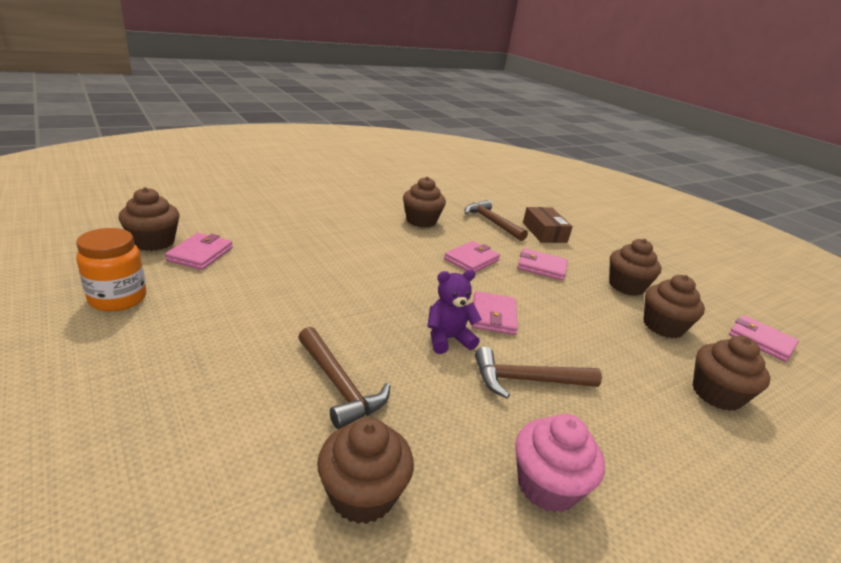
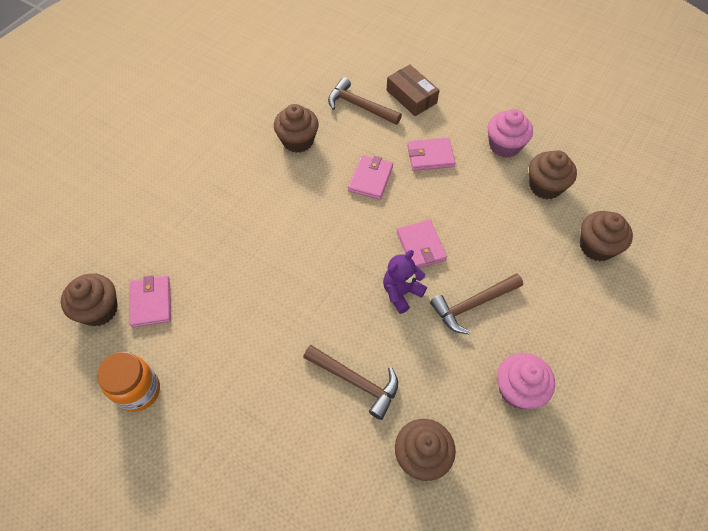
camera: 20 degrees left, 30 degrees up
brown cupcake [609,239,662,296] -> pink cupcake [488,109,533,158]
pink wallet [729,315,799,362] -> none

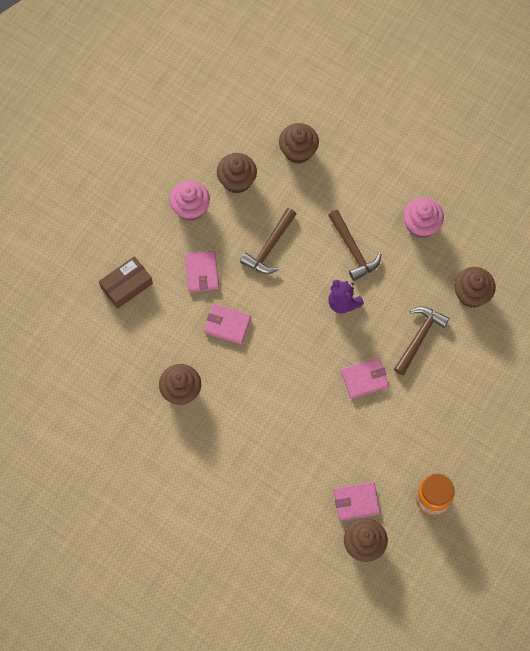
camera: 90 degrees left, 10 degrees up
brown hammer [328,77,402,125] -> brown hammer moved to [240,208,296,274]
pink wallet [397,220,447,268] -> pink wallet moved to [341,358,389,399]

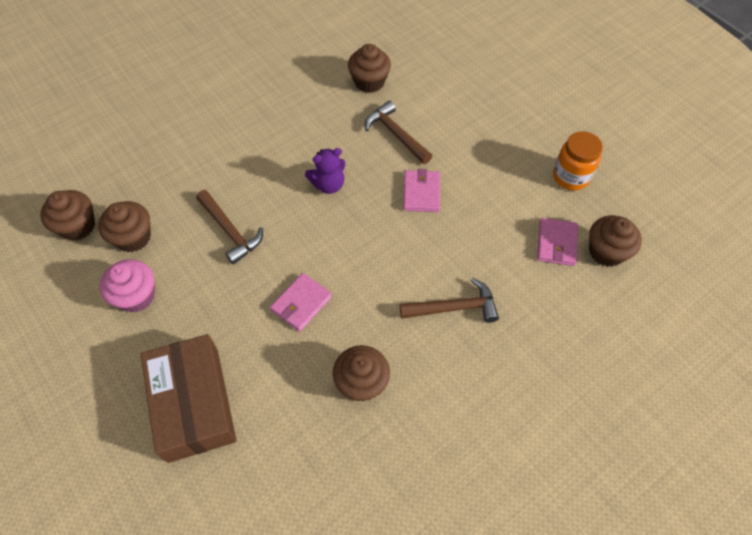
camera: 70 degrees left, 10 degrees down
brown box [99,256,153,309] -> brown box [141,334,237,463], size x1.68
pink wallet [185,251,219,292] -> none
brown cupcake [279,123,319,164] -> brown cupcake moved to [40,190,95,241]
brown hammer [328,210,381,281] -> brown hammer moved to [400,278,499,323]
pink cupcake [403,198,444,238] -> none

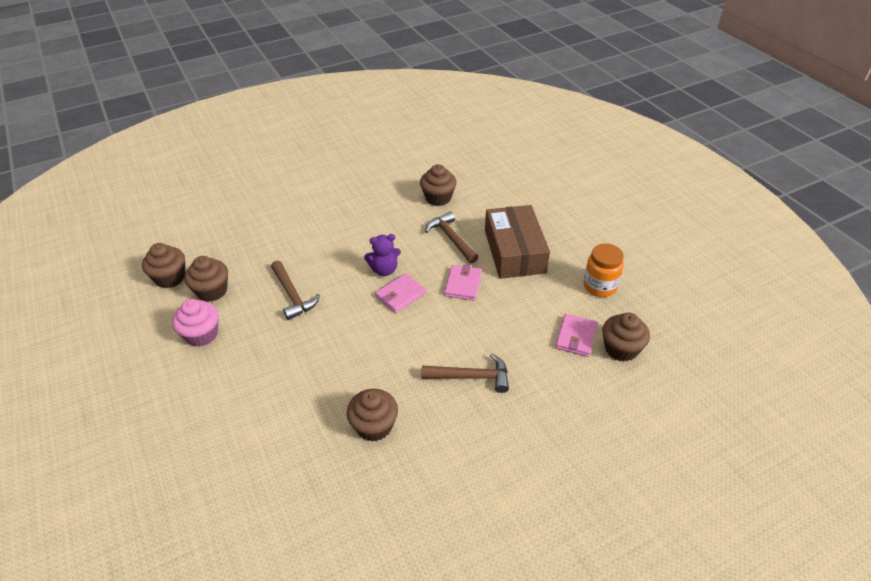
camera: 10 degrees right, 15 degrees down
brown box [141,334,237,463] -> brown box moved to [485,205,550,279]
pink wallet [270,273,332,332] -> pink wallet moved to [375,273,426,313]

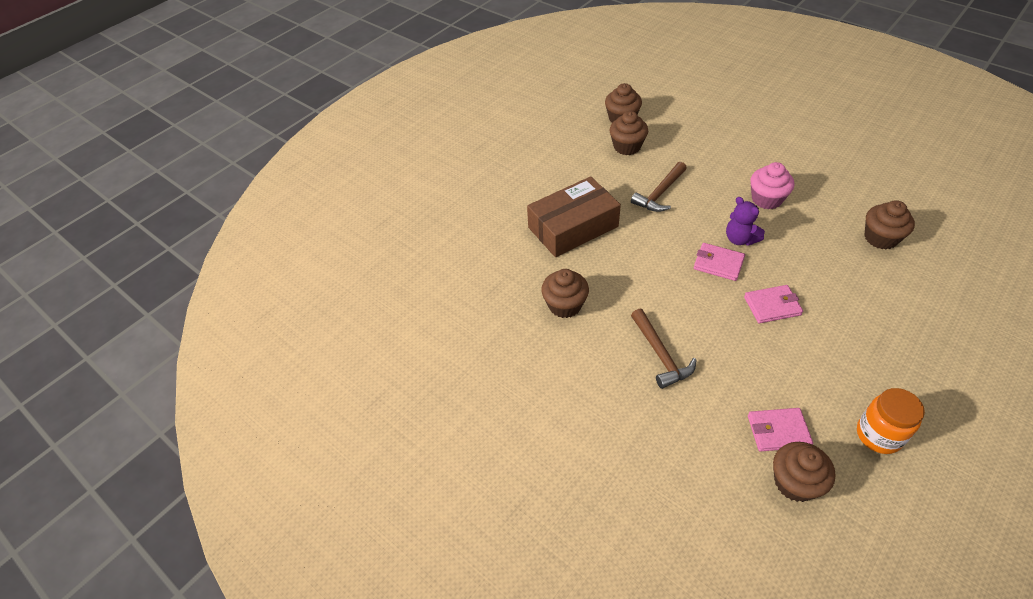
camera: 70 degrees right, 5 degrees up
pink cupcake [172,299,219,347] -> pink cupcake moved to [750,162,794,209]
brown hammer [425,211,478,263] -> none
brown box [485,205,550,279] -> brown box moved to [527,176,621,257]

